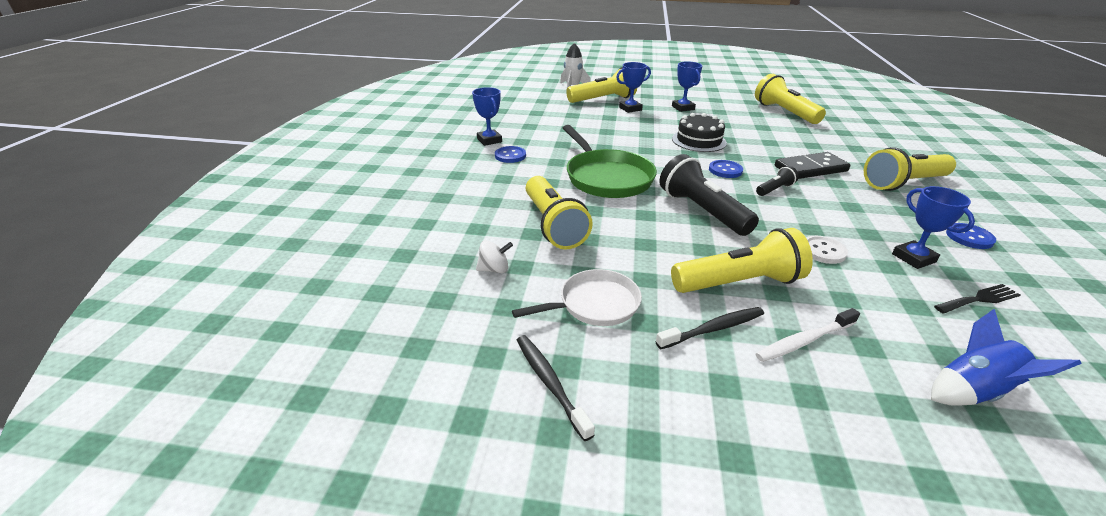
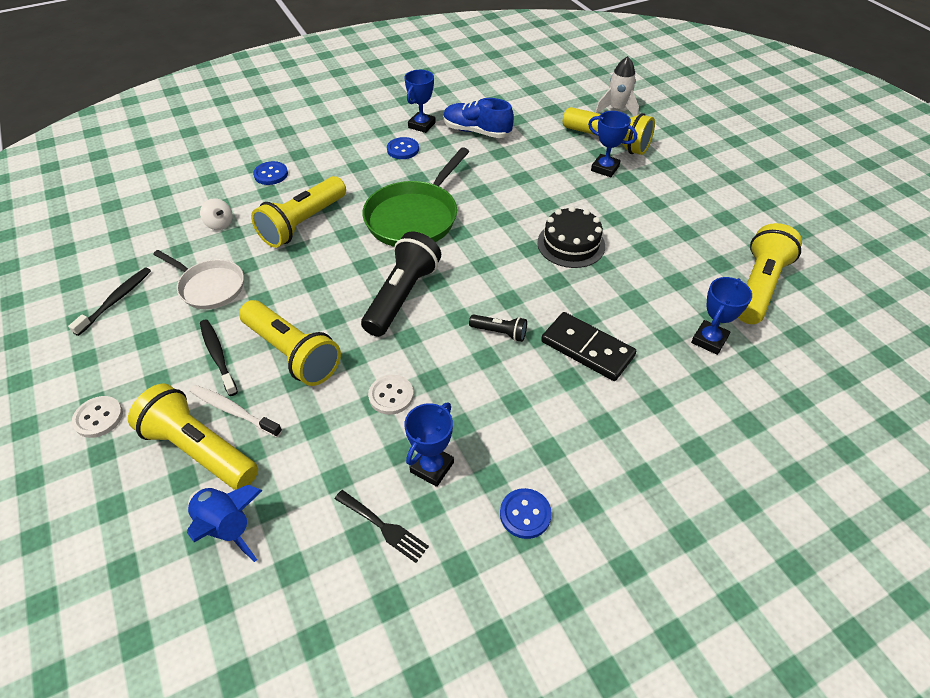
camera: 55 degrees right, 15 degrees up
black toothbrush [656,307,764,349] -> black toothbrush turned 150 degrees counterclockwise [200,319,238,396]
blue trophy [672,62,702,112] -> blue trophy moved to [691,277,752,355]
blue button [709,160,743,178] -> blue button moved to [253,161,288,185]
yellow flashlight [864,147,956,191] -> yellow flashlight moved to [128,383,258,490]
none -> white button [72,396,123,438]
none -> blue shoe [443,98,514,138]

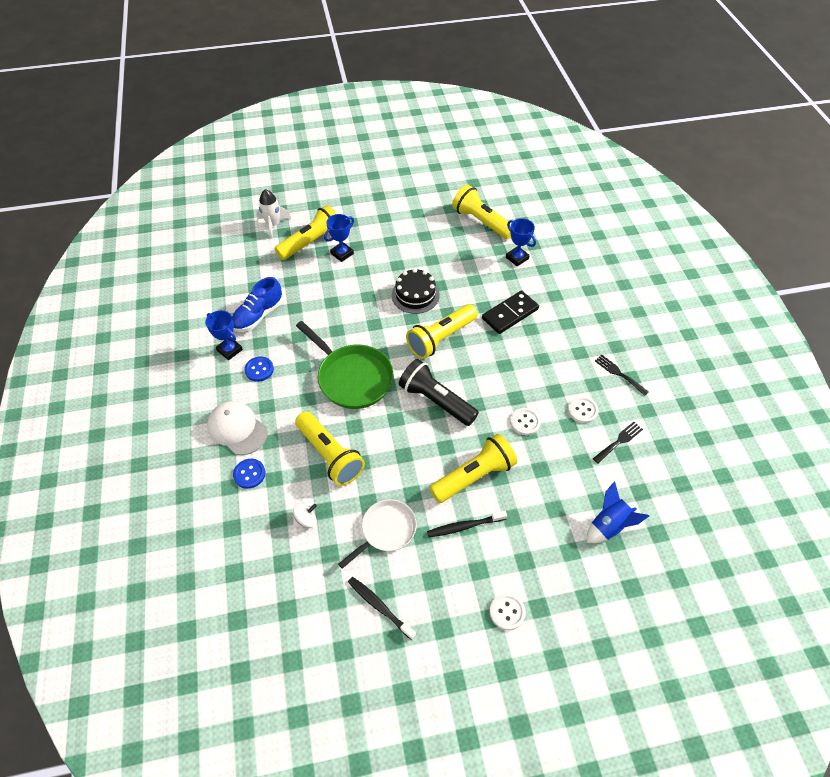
camera: 75 degrees left, 5 degrees up
yellow flashlight [128,383,258,490] -> yellow flashlight moved to [406,304,478,359]
white toothbrush [190,385,282,437] -> none
blue trophy [404,403,454,487] -> white button [568,396,598,423]
black flashlight [469,314,527,342] -> none
blue button [500,488,552,539] -> black fork [595,355,649,396]
none -> white cap [207,401,268,455]

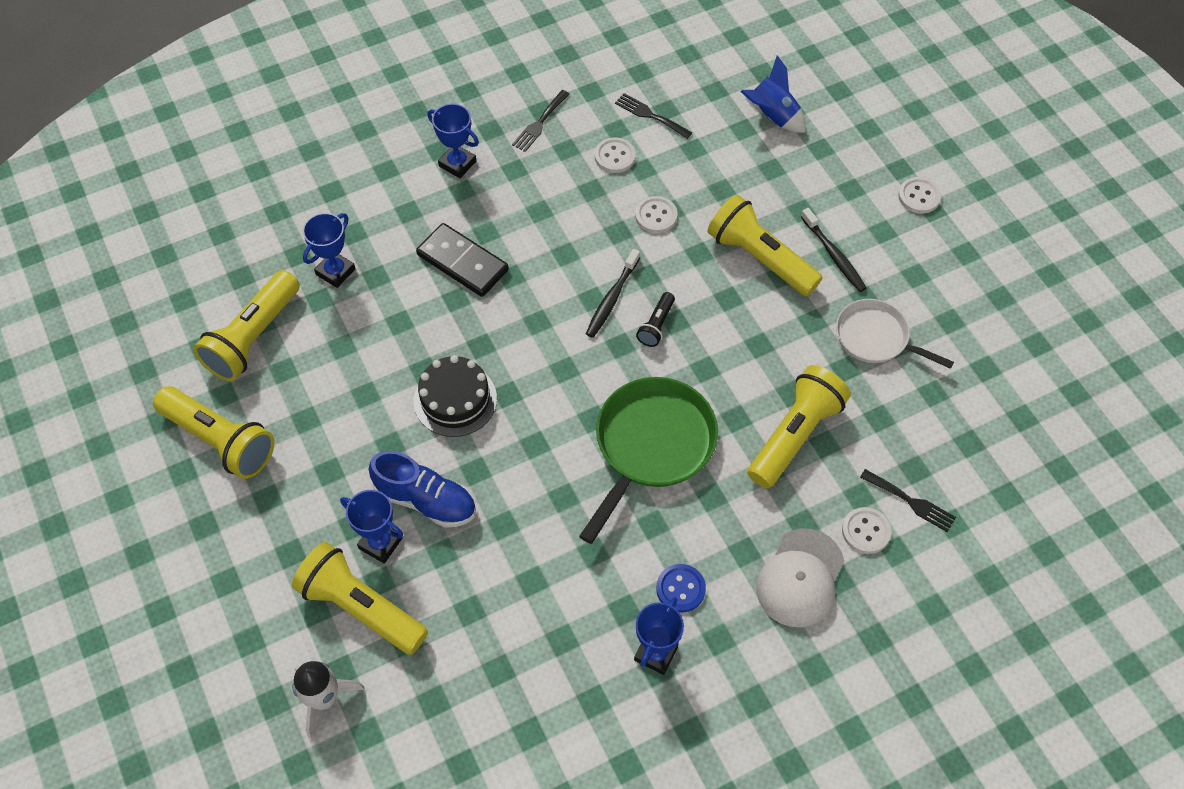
camera: 105 degrees left, 5 degrees up
blue shoe [232,277,283,332] -> blue shoe moved to [369,451,476,528]
blue button [233,459,266,489] -> white button [842,507,891,554]
white spinning top [293,504,317,528] -> none
black toothbrush [348,577,416,640] -> black toothbrush moved to [586,249,640,338]
black flashlight [399,359,479,426] -> black flashlight [636,292,675,347], size x0.49
yellow flashlight [406,304,478,359] -> yellow flashlight moved to [153,386,275,479]
none -> blue trophy [427,104,479,178]
none -> black fork [860,469,956,532]

